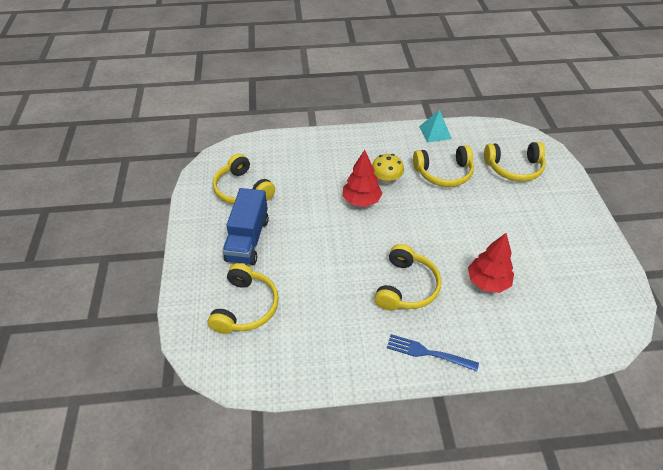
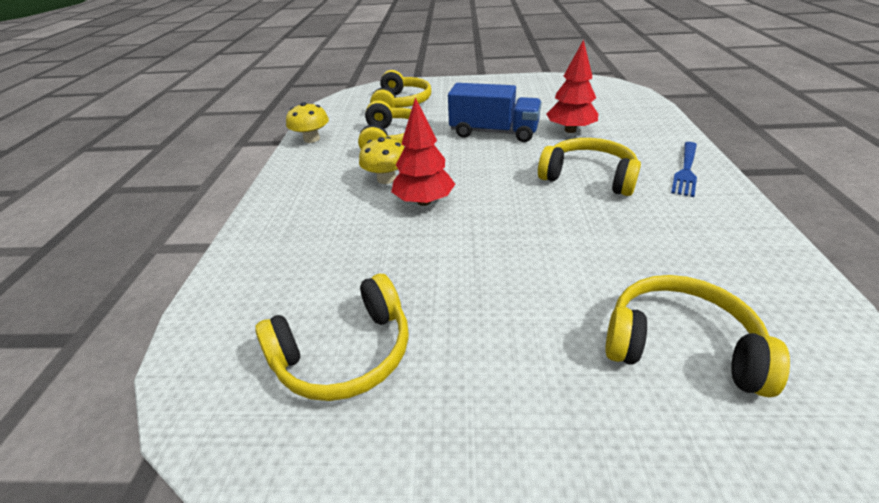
camera: 80 degrees left, 10 degrees down
blue truck [222,188,269,265] -> blue truck moved to [448,83,542,142]
turquoise pyramid [419,110,452,142] -> yellow mushroom [286,102,329,143]

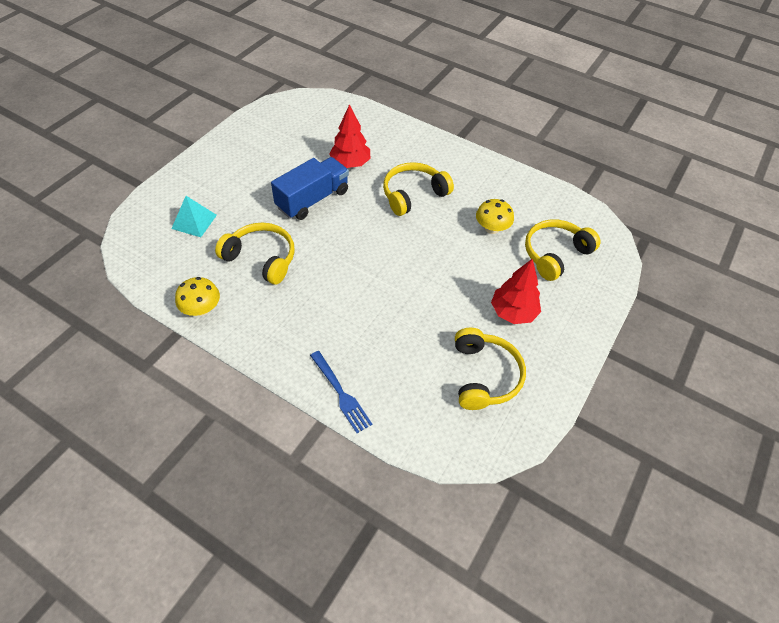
camera: 65 degrees left, 15 degrees up
yellow mushroom [359,137,405,184] -> yellow mushroom moved to [476,199,514,234]
yellow headphones [370,70,431,108] -> turquoise pyramid [171,196,217,237]
red tree [391,98,455,206] -> red tree moved to [491,258,541,324]
blue fork [671,142,697,197] -> blue fork moved to [310,351,373,433]

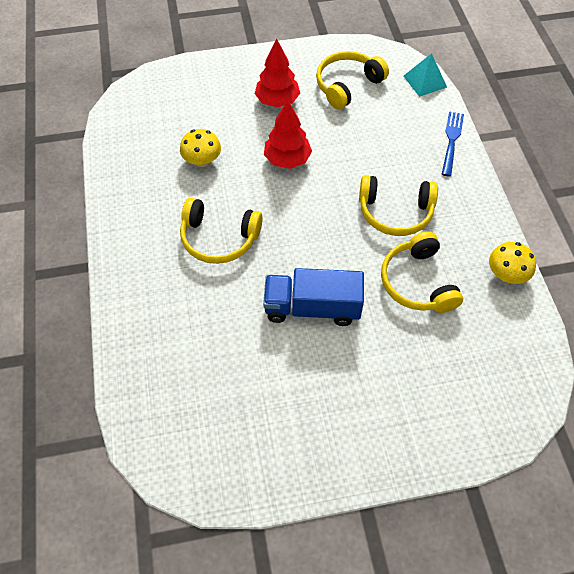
camera: 130 degrees left, 5 degrees up
turquoise pyramid [171,196,217,237] -> turquoise pyramid moved to [404,53,447,97]
red tree [329,104,370,168] -> red tree moved to [264,100,312,169]
yellow headphones [525,220,601,281] -> yellow headphones moved to [359,175,438,236]

